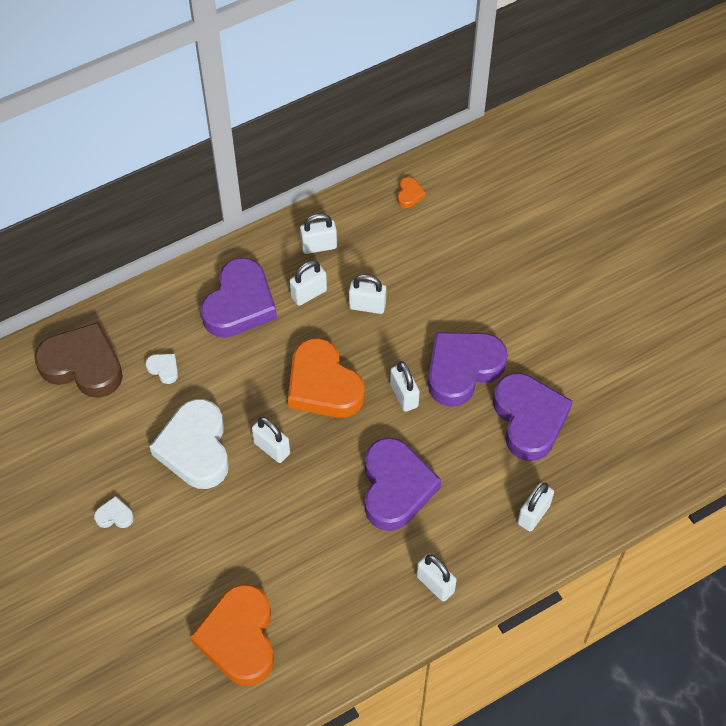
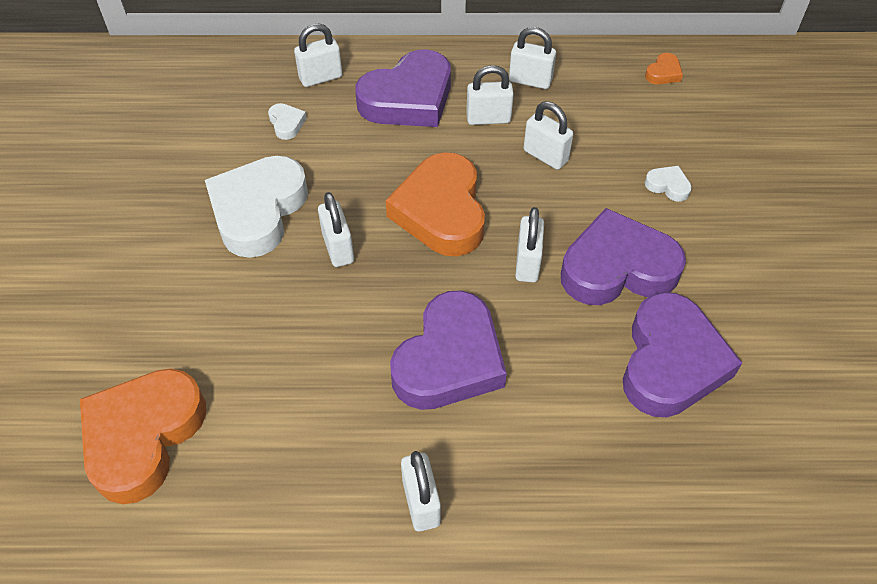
camera: 30 degrees right, 5 degrees down
brown heart [34,322,123,398] -> none
white heart [94,496,134,528] -> white heart moved to [645,166,692,202]
white padlock [517,483,554,531] -> white padlock moved to [294,24,342,87]

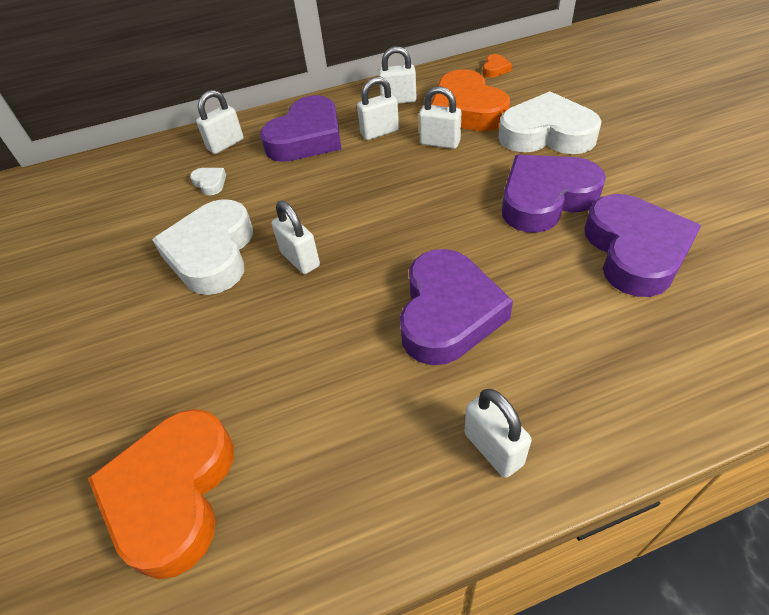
camera: 15 degrees left, 5 degrees down
orange heart [386,152,485,256] -> orange heart moved to [431,69,510,131]
white padlock [515,207,544,283] -> none
white heart [645,166,692,202] -> white heart [498,91,602,154], size x2.45

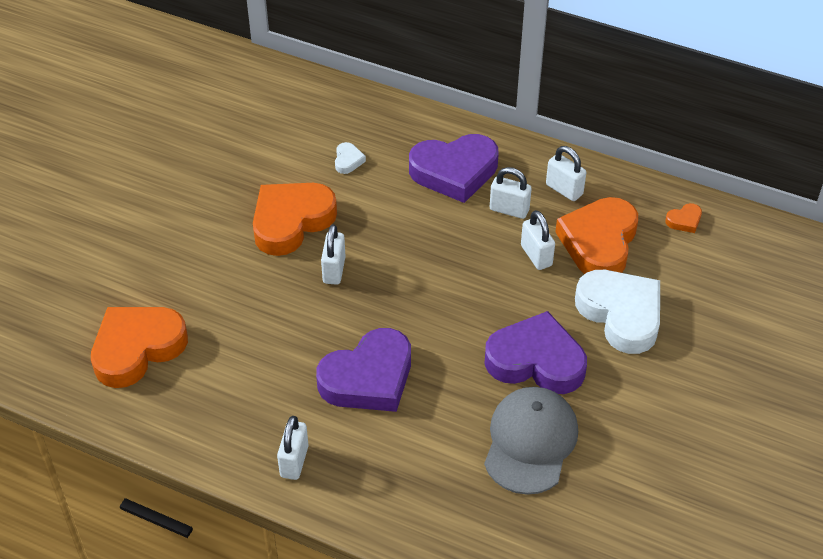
camera: 40 degrees right, 0 degrees up
white heart [152,199,253,295] -> orange heart [253,183,337,256]
white padlock [196,90,244,154] -> none
purple heart [584,194,701,297] -> grey cap [484,387,578,495]

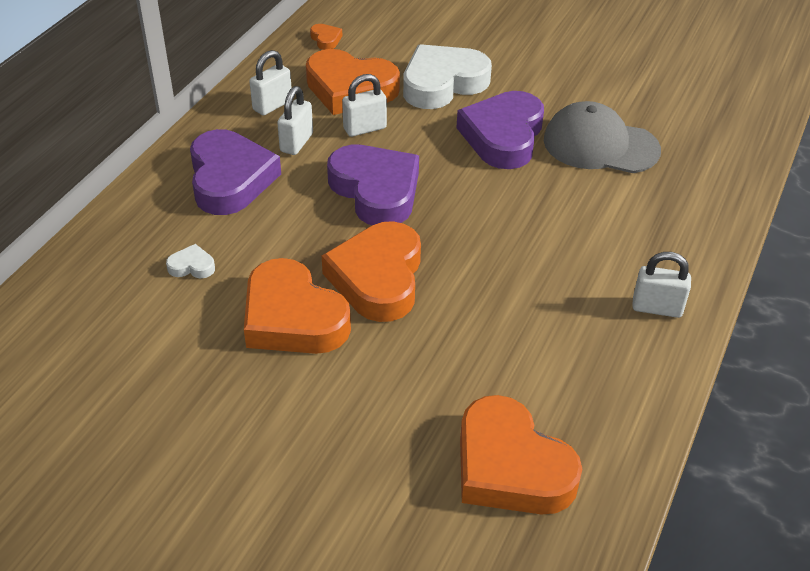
camera: 90 degrees left, 5 degrees down
purple heart [316,328,411,412] -> purple heart moved to [327,145,419,225]
white padlock [321,224,346,285] -> orange heart [322,221,421,322]

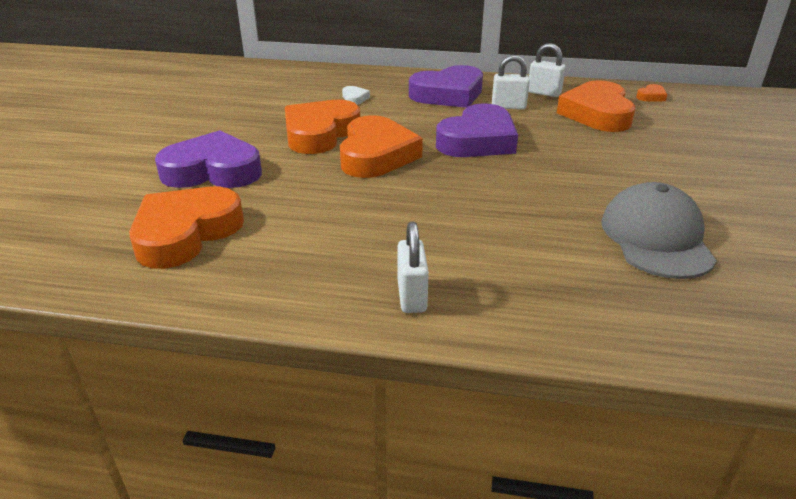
camera: 75 degrees right, 10 degrees down
orange heart [322,221,421,322] -> orange heart turned 105 degrees clockwise [340,115,423,178]
white padlock [342,74,387,137] -> none
white heart [403,44,492,109] -> none
purple heart [456,91,544,169] -> purple heart moved to [155,130,262,188]

